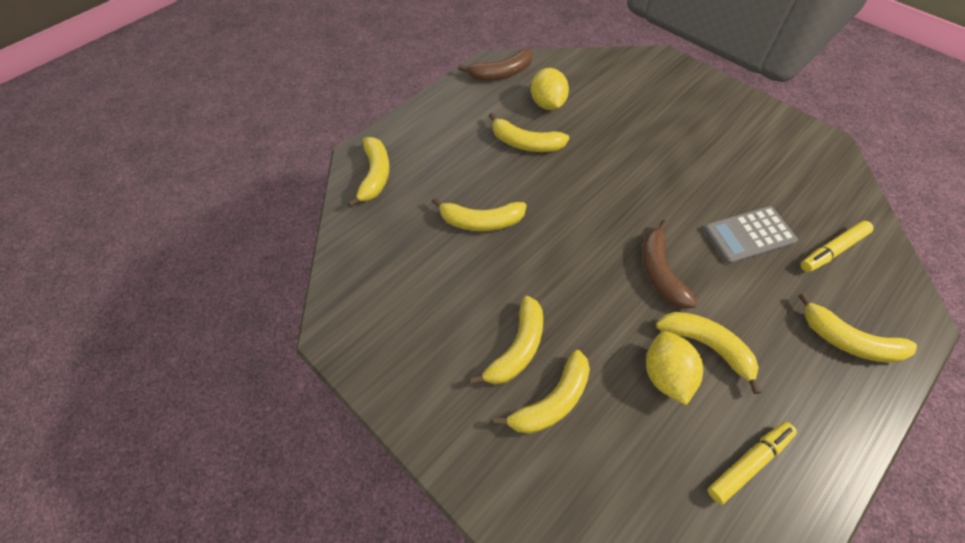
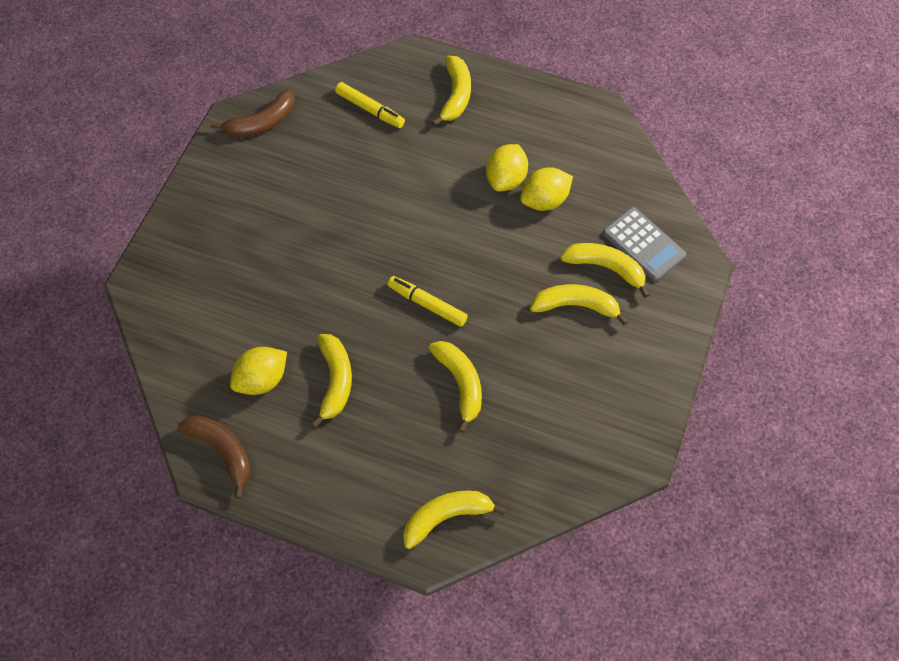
camera: 115 degrees left, 5 degrees up
brown banana [642,220,698,309] -> brown banana moved to [211,89,295,138]
yellow banana [656,312,761,394] -> yellow lemon [486,144,528,192]
grey calculator [704,206,798,264] -> grey calculator moved to [603,207,686,281]
yellow marker [707,422,797,505] -> yellow marker moved to [388,276,468,327]

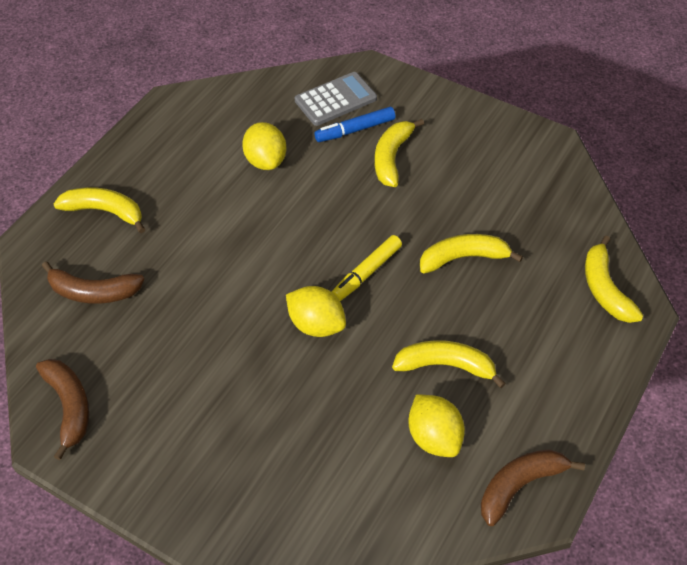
camera: 80 degrees left, 10 degrees down
yellow marker [335,82,405,128] -> brown banana [42,261,144,304]
yellow lemon [486,144,528,192] -> yellow lemon moved to [286,286,346,337]
yellow banana [560,243,649,298] -> blue marker [314,107,395,142]

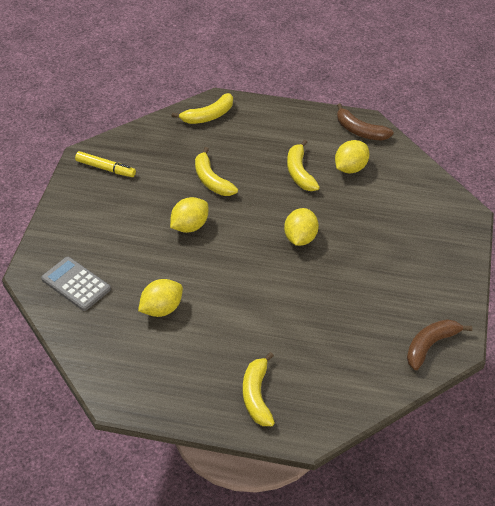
camera: 110 degrees left, 5 degrees down
brown banana [42,261,144,304] -> none
blue marker [314,107,395,142] -> none
yellow marker [332,235,402,301] -> yellow marker moved to [75,151,136,177]
yellow banana [375,119,424,187] -> none
none -> yellow lemon [170,197,208,233]

